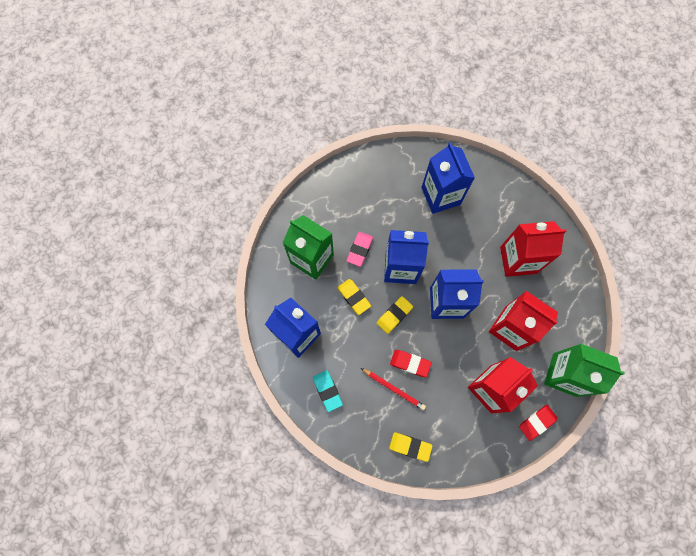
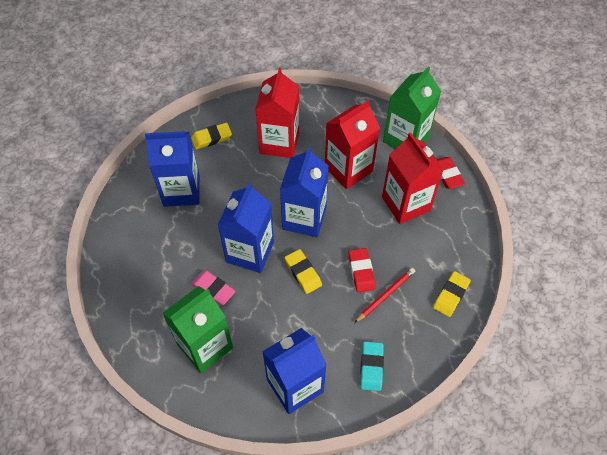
camera: 75 degrees left, 15 degrees down
turquoise eraser [313,370,343,412] -> turquoise eraser turned 75 degrees counterclockwise [360,341,384,391]
yellow eraser [337,279,371,315] -> yellow eraser moved to [191,123,232,149]
red eraser [390,350,432,377] -> red eraser turned 45 degrees counterclockwise [349,248,375,292]

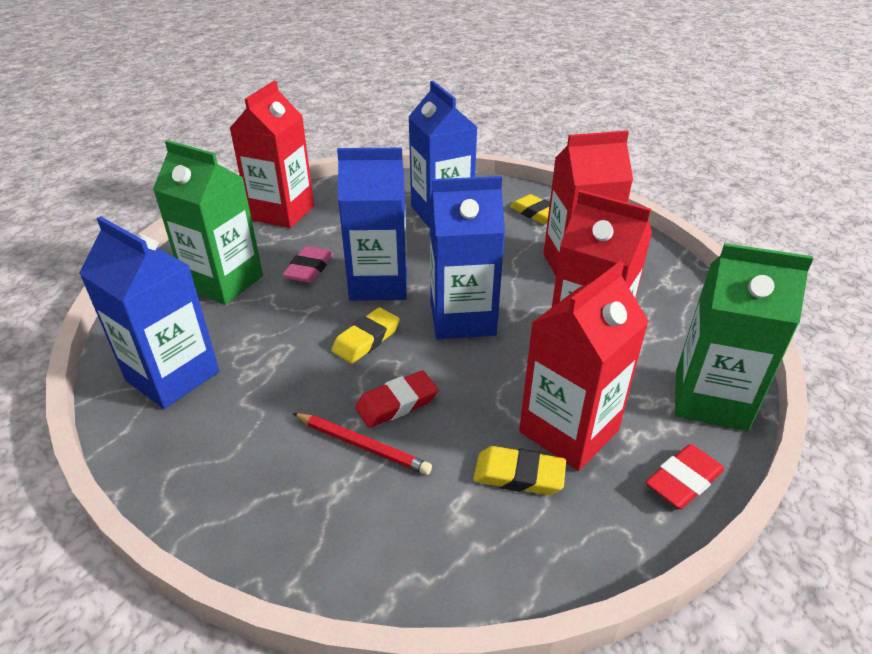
camera: 70 degrees right, 20 degrees down
turquoise eraser [360,341,384,391] -> none
yellow eraser [433,271,471,317] -> yellow eraser moved to [473,446,566,495]
none -> red carton [229,81,314,228]

